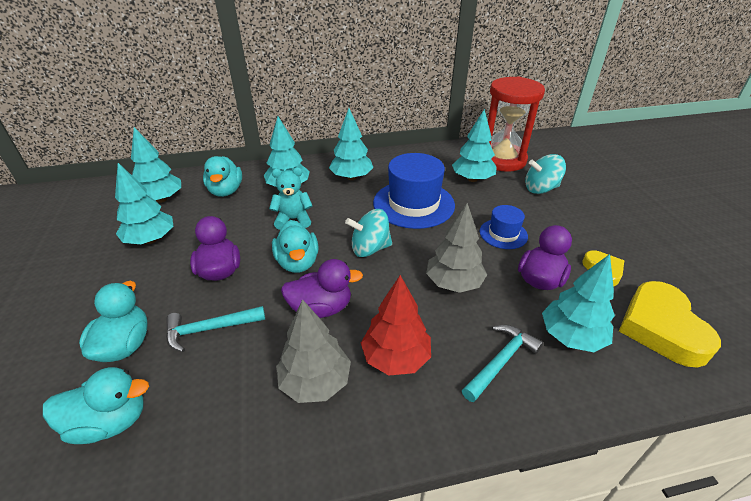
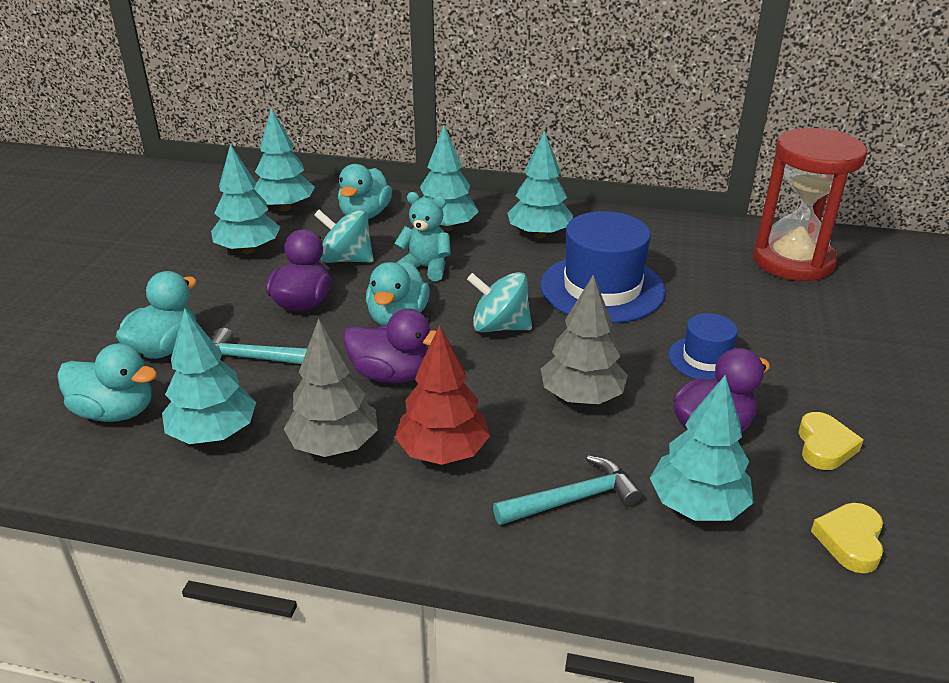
camera: 25 degrees right, 5 degrees down
turquoise tree [452,109,497,182] -> turquoise tree moved to [162,308,256,444]
turquoise spinning top [525,154,566,194] -> turquoise spinning top moved to [314,210,374,263]
yellow heart [619,281,721,368] -> yellow heart [811,503,883,573], size x0.53

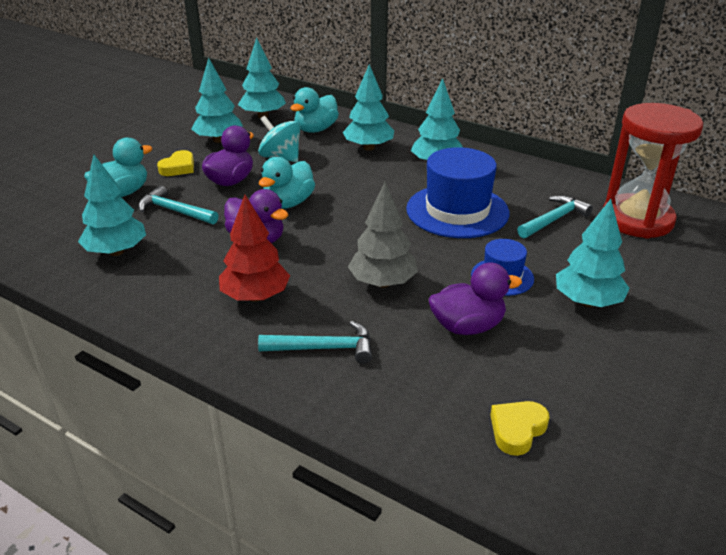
camera: 20 degrees right, 0 degrees up
turquoise duck [57,343,157,422] -> none
grey tree [284,318,378,457] -> none
turquoise teddy bear [394,192,451,281] -> none
turquoise spinning top [467,272,532,332] -> none
turquoise tree [650,375,754,521] -> turquoise tree moved to [556,199,630,307]
yellow heart [798,412,864,470] -> yellow heart moved to [157,150,194,176]
none -> turquoise hammer [517,195,593,238]

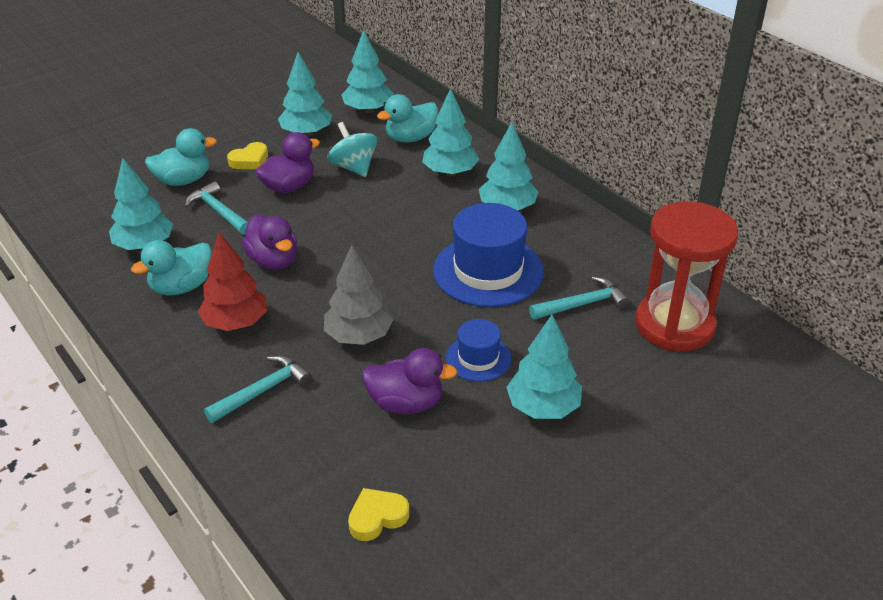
camera: 20 degrees right, 5 degrees up
turquoise hammer [258,321,372,364] -> turquoise hammer turned 60 degrees counterclockwise [204,355,312,423]
turquoise duck [259,157,315,209] -> turquoise duck moved to [131,240,212,296]

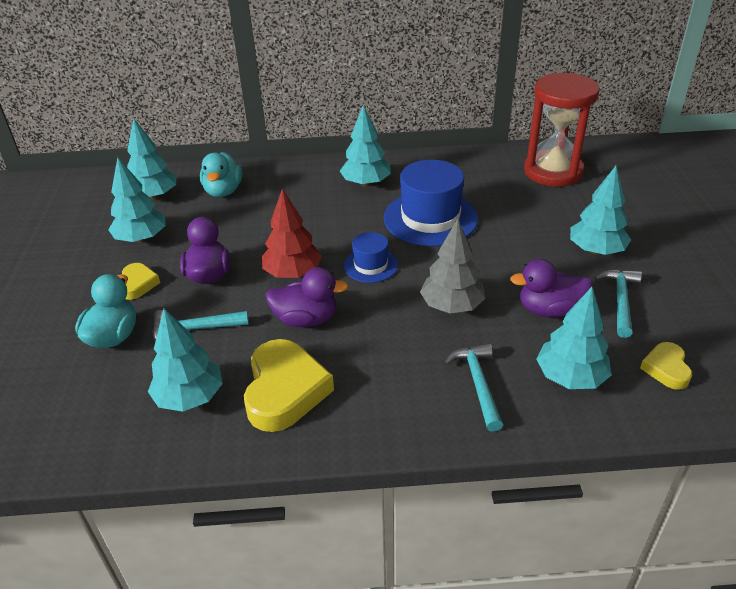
camera: 55 degrees left, 0 degrees up
turquoise duck [131,240,212,296] -> yellow heart [244,339,334,432]
red tree [198,232,267,331] -> red tree moved to [262,188,322,278]
turquoise spinning top [327,122,377,177] -> none
purple duck [362,348,458,414] -> purple duck turned 135 degrees counterclockwise [510,259,592,317]
turquoise tree [422,88,479,176] -> turquoise tree moved to [536,287,611,389]
blue hat [446,319,511,381] -> blue hat moved to [344,232,398,283]
turquoise hammer [529,276,629,320] -> turquoise hammer moved to [595,269,642,338]

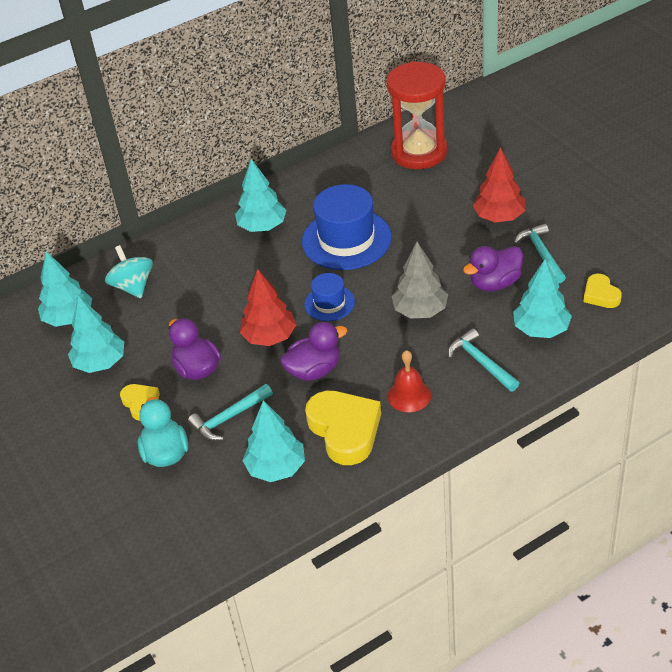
camera: 25 degrees left, 5 degrees up
turquoise duck [200,152,242,197] -> turquoise spinning top [105,245,153,298]
turquoise tree [570,166,631,255] -> red tree [473,147,525,222]
none -> red bell [387,350,431,412]

